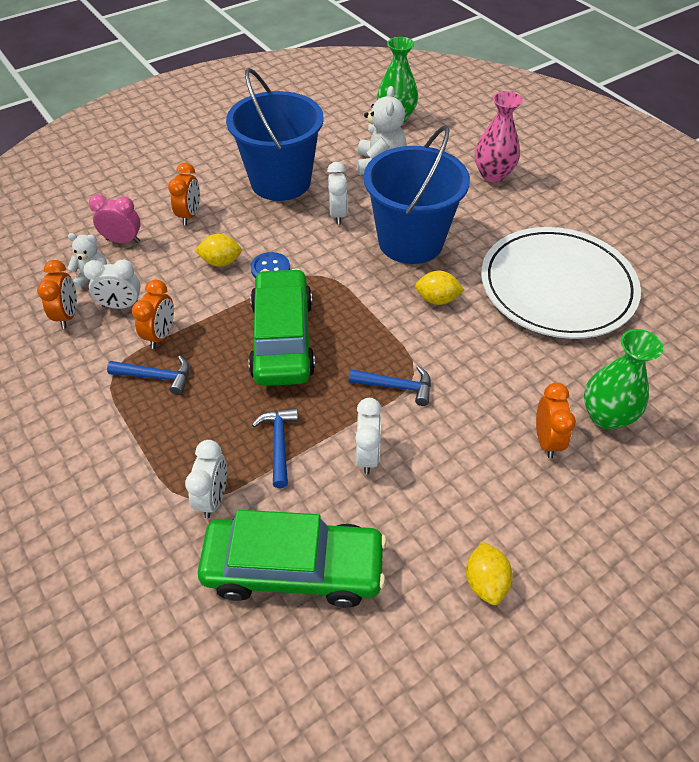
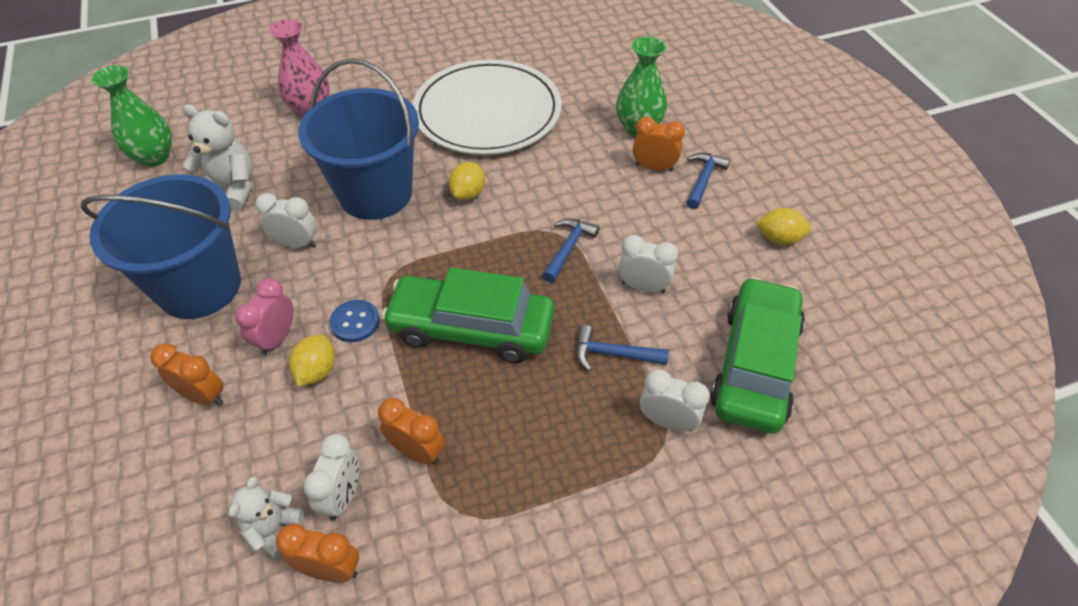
camera: 75 degrees left, 0 degrees up
pink clock [89,194,141,243] -> pink clock moved to [235,278,294,356]
blue hammer [107,356,190,395] -> blue hammer moved to [686,153,730,209]

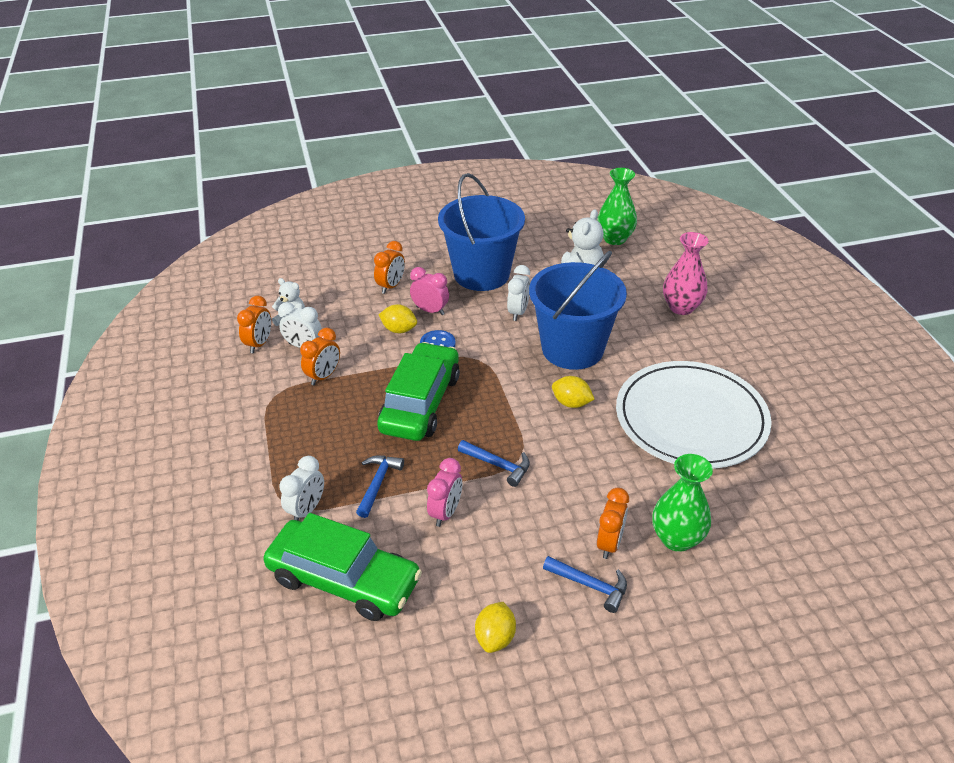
camera: 95 degrees right, 10 degrees down
white clock [618,235,678,293] -> pink clock [427,458,462,527]

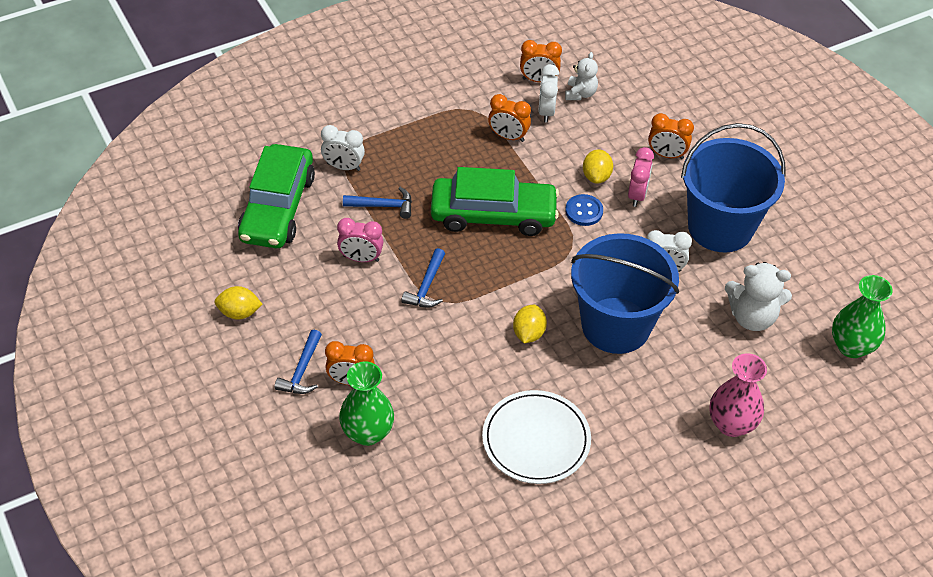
camera: 75 degrees right, 10 degrees up
white plate [616,361,772,469] -> white plate [482,390,591,484], size x0.66

